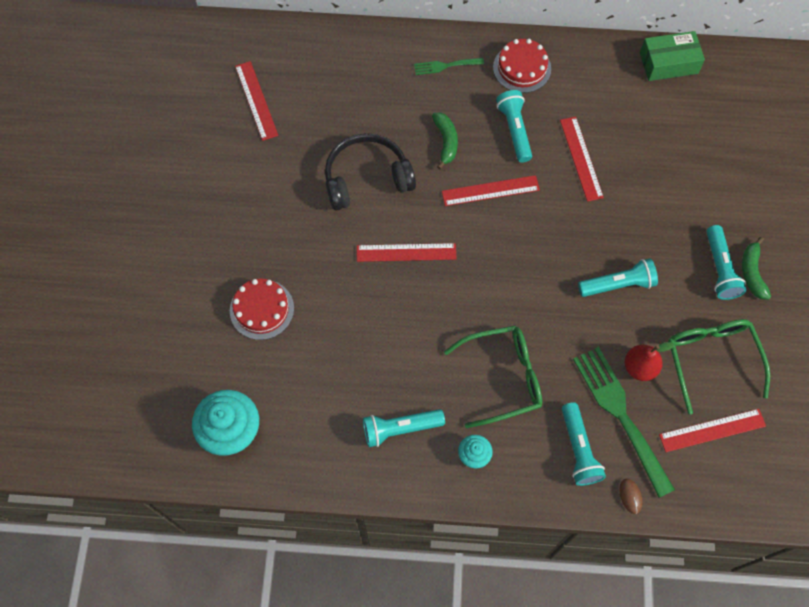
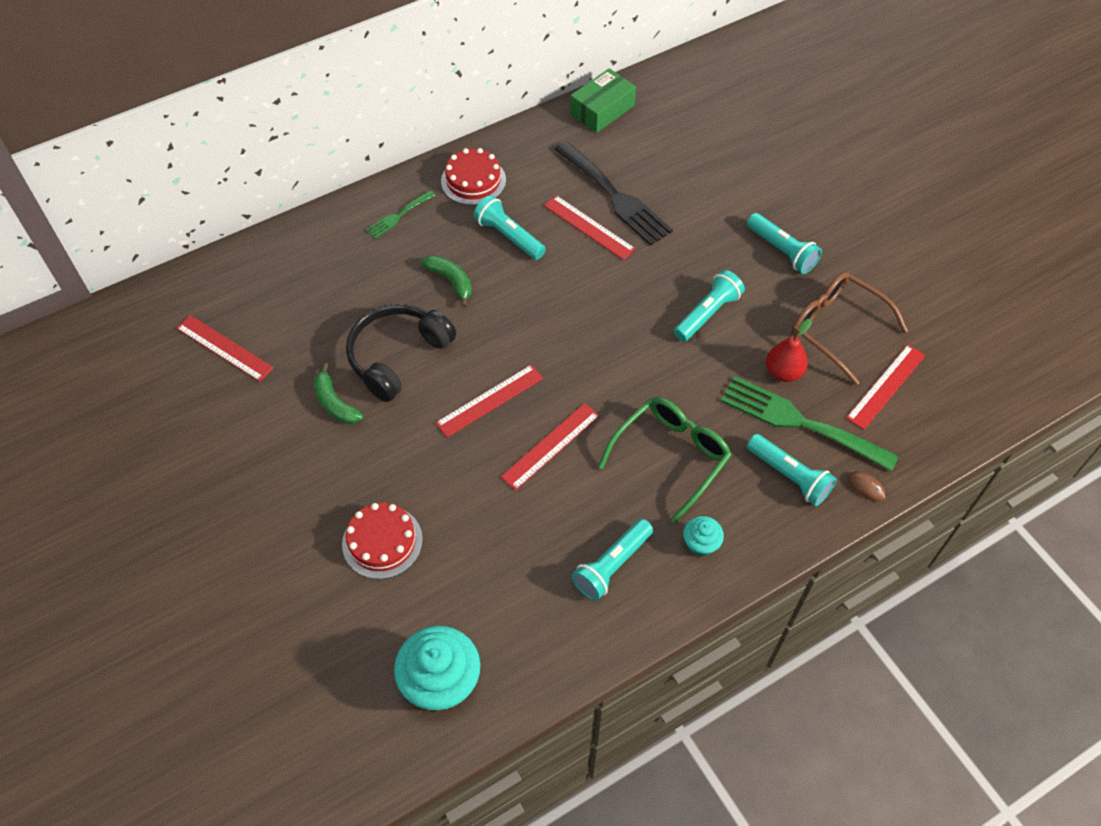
camera: 35 degrees left, 10 degrees down
red ruler [442,175,540,206] -> red ruler moved to [501,403,600,491]
green glasses [668,319,770,415] -> brown glasses [791,272,908,385]
green banana [742,237,771,300] -> green banana moved to [313,363,363,424]
none -> black fork [554,141,673,246]

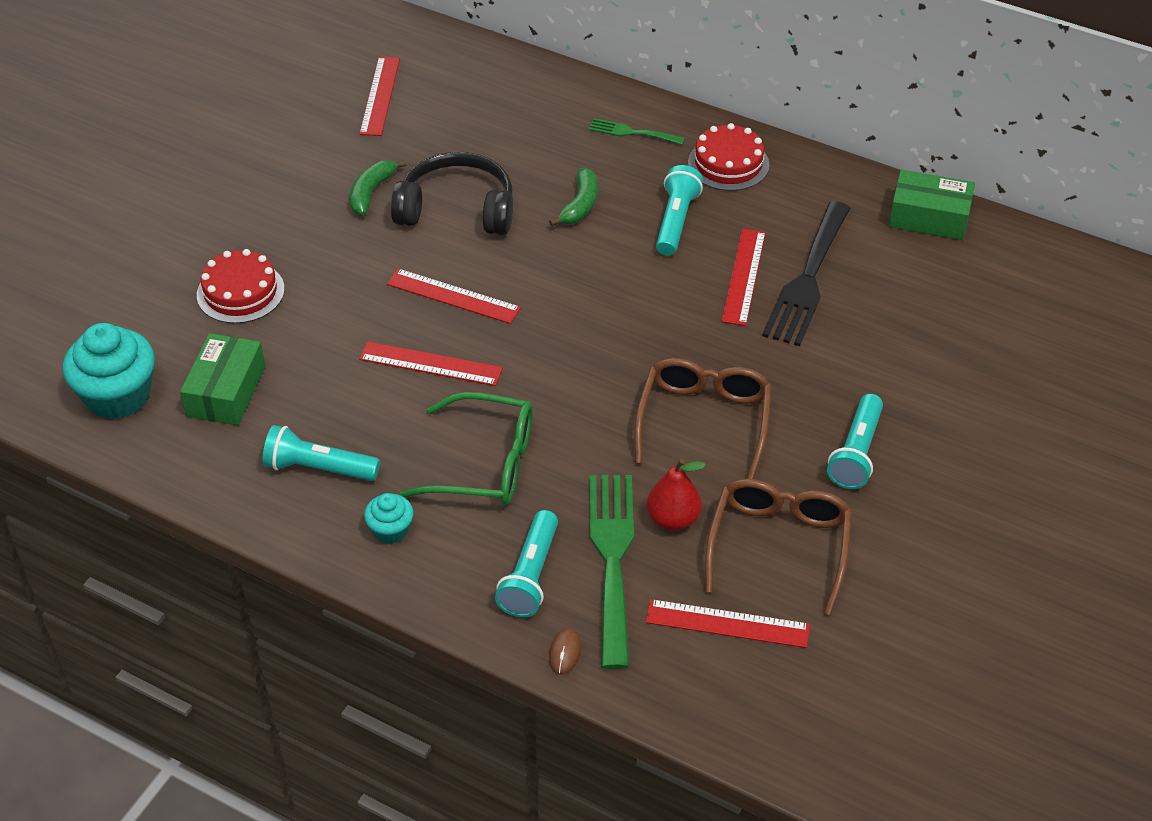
camera: 60 degrees right, 10 degrees down
turquoise flashlight [674,270,745,342] -> brown glasses [634,358,772,479]
none -> green box [180,333,265,425]

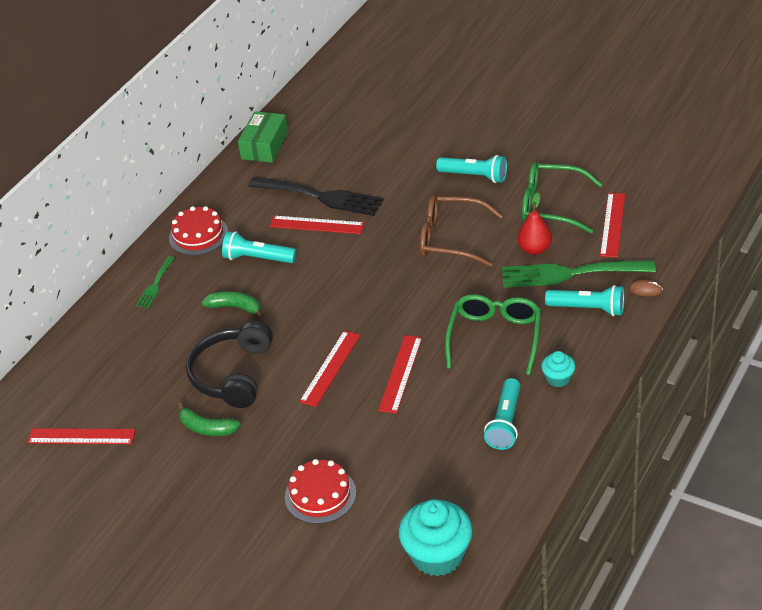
camera: 85 degrees left, 5 degrees down
green box [180,333,265,425] -> none
brown glasses [705,479,852,615] -> green glasses [522,162,602,233]

